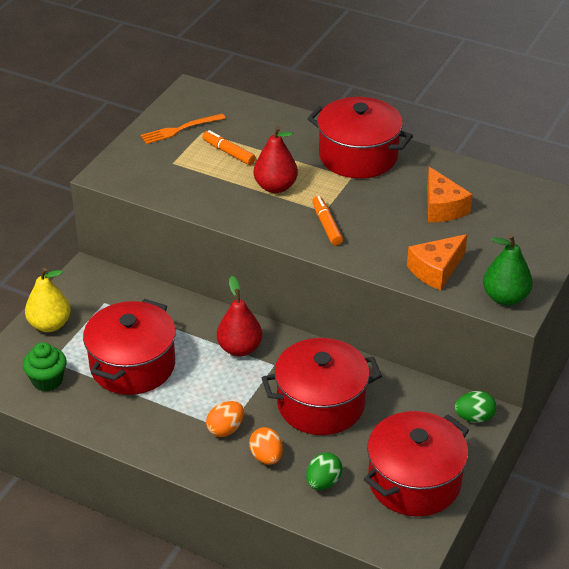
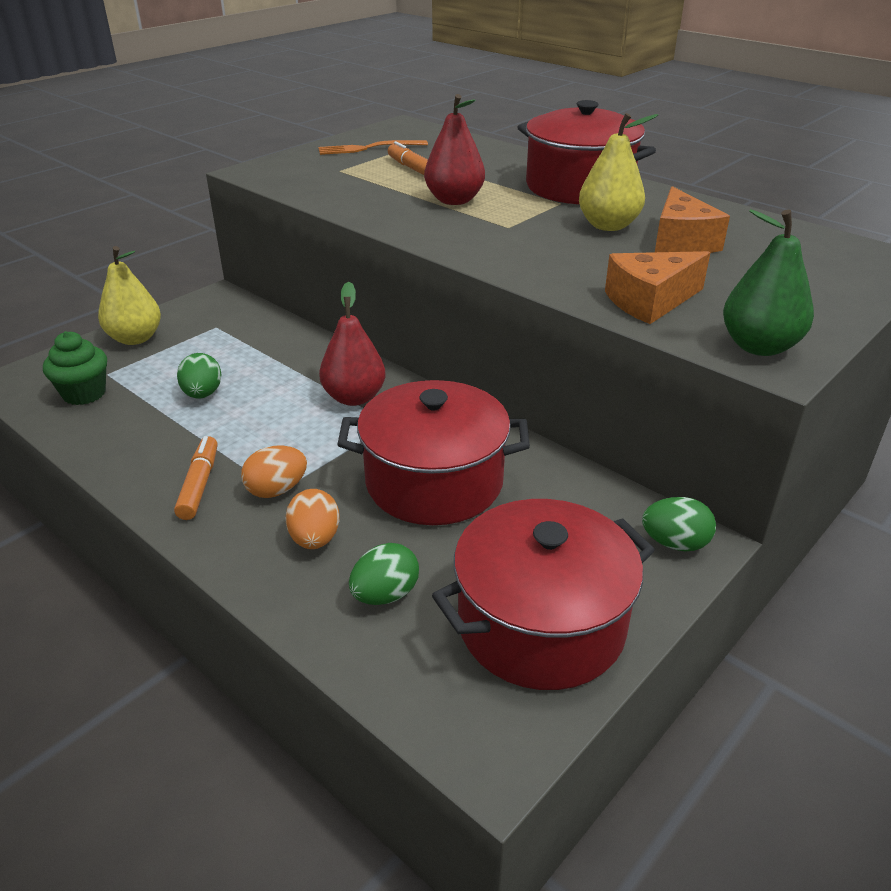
camera: 15 degrees right, 5 degrees down
red pot [83,299,176,395] -> green egg [177,353,222,399]
orange marker [312,196,343,246] -> orange marker moved to [174,436,218,520]
none -> yellow pear [579,113,658,231]

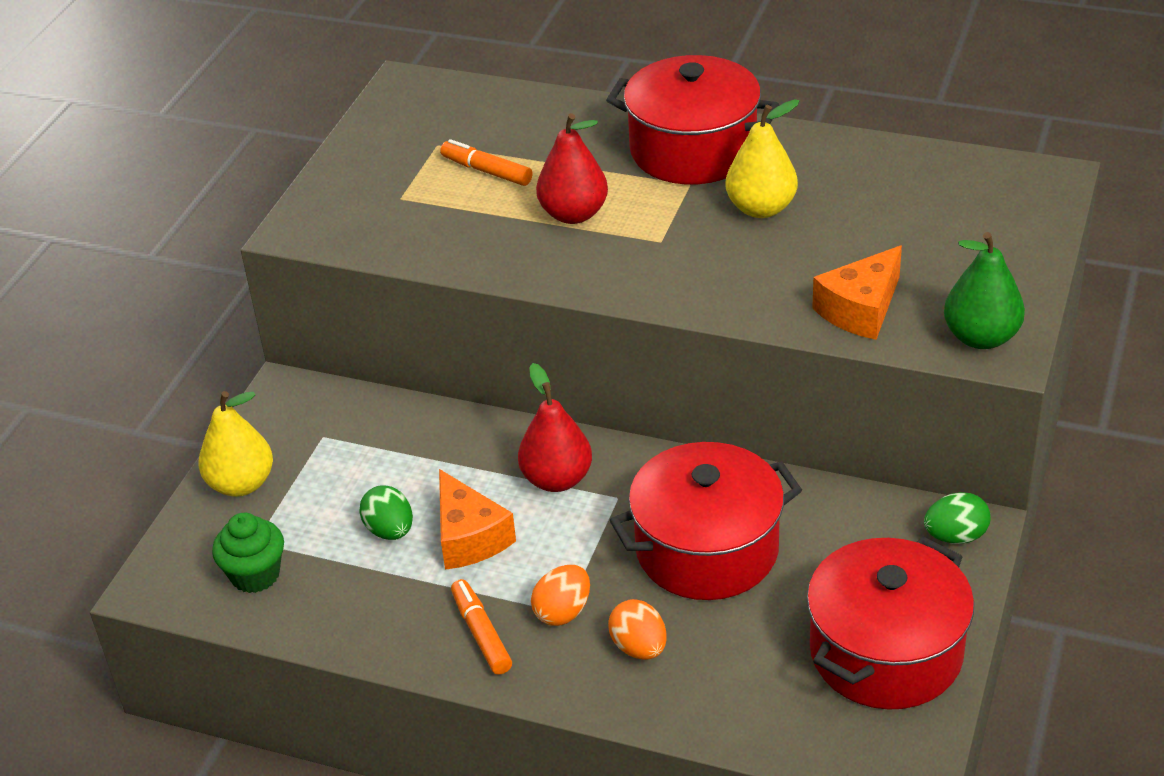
camera: 20 degrees left, 5 degrees up
orange fork [318,140,428,155] -> none
green egg [349,543,419,605] -> none
orange cheese [655,186,730,253] -> orange cheese moved to [439,469,516,570]

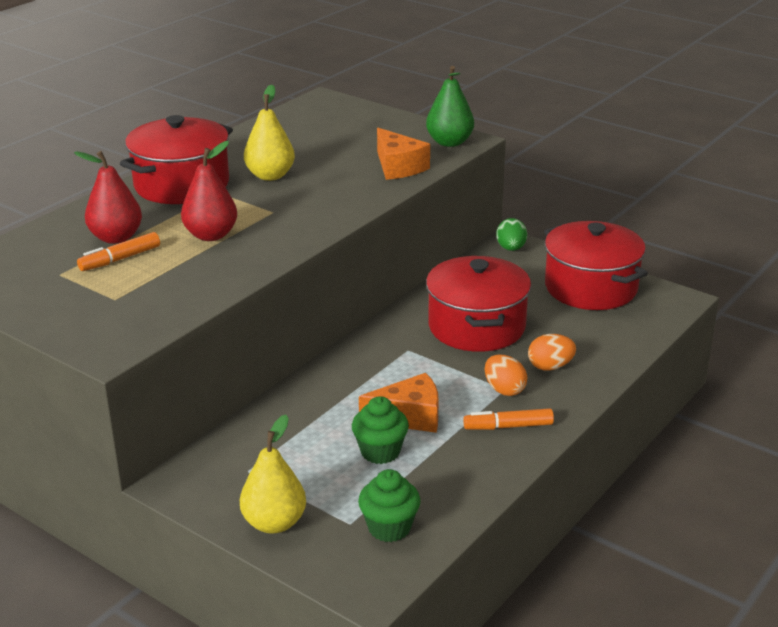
camera: 75 degrees left, 10 degrees down
green egg [359,485,413,540] -> green cupcake [352,396,409,464]
red pear [518,363,592,492] -> red pear moved to [74,151,142,244]

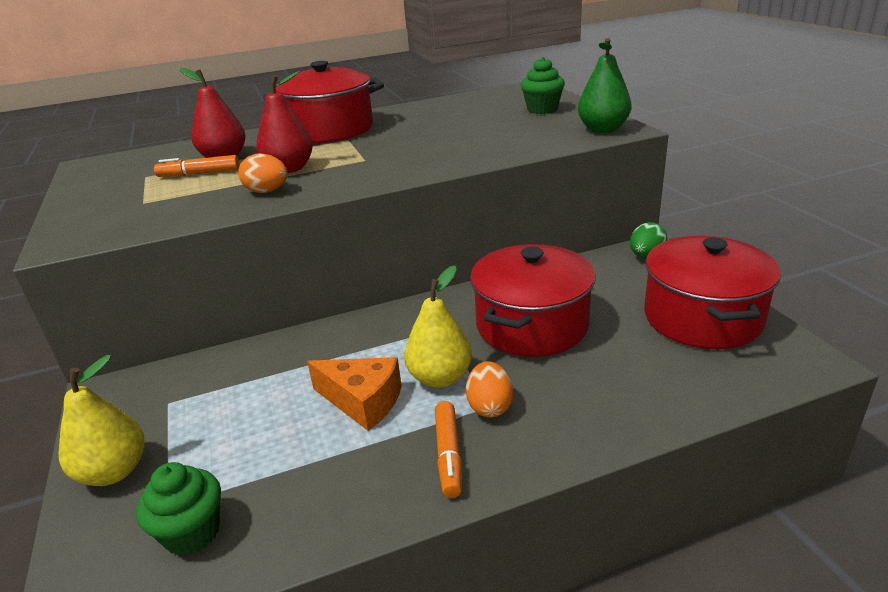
camera: 35 degrees right, 0 degrees up
yellow pear [244,85,295,181] -> yellow pear moved to [404,265,472,388]
green cupcake [352,396,409,464] -> green cupcake moved to [521,57,565,114]
orange cheese [377,128,430,180] -> none
orange marker [463,408,554,430] -> orange marker turned 120 degrees counterclockwise [435,401,462,498]
orange egg [528,334,576,371] -> orange egg moved to [238,154,287,193]

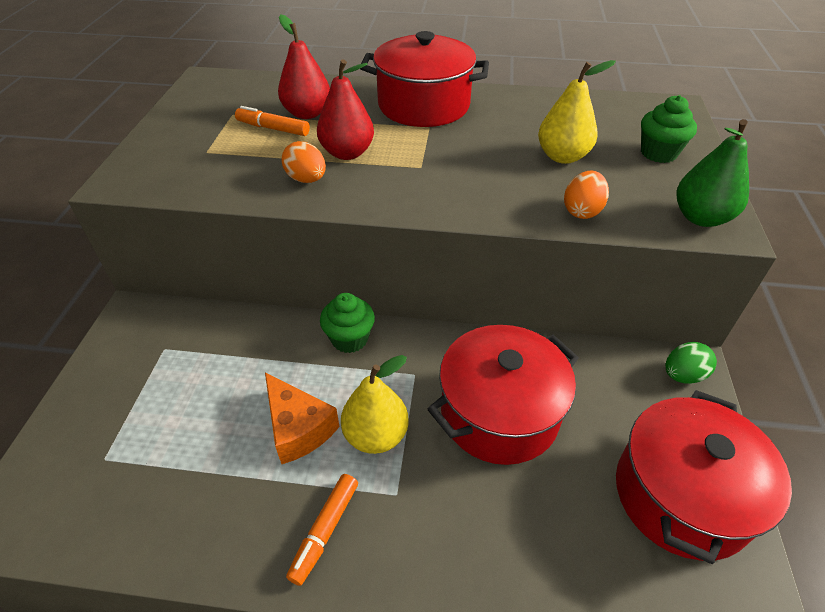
camera: 25 degrees right, 15 degrees up
yellow pear [58,355,145,486] -> yellow pear moved to [538,60,616,164]
green cupcake [136,462,221,556] -> green cupcake moved to [320,293,375,353]
orange egg [466,361,513,418] -> orange egg moved to [564,170,609,219]

